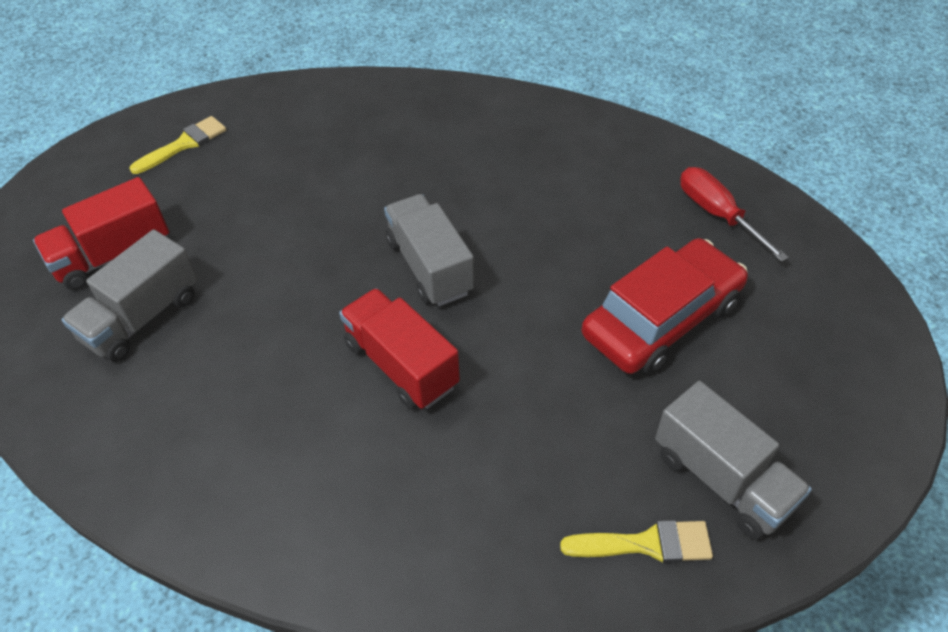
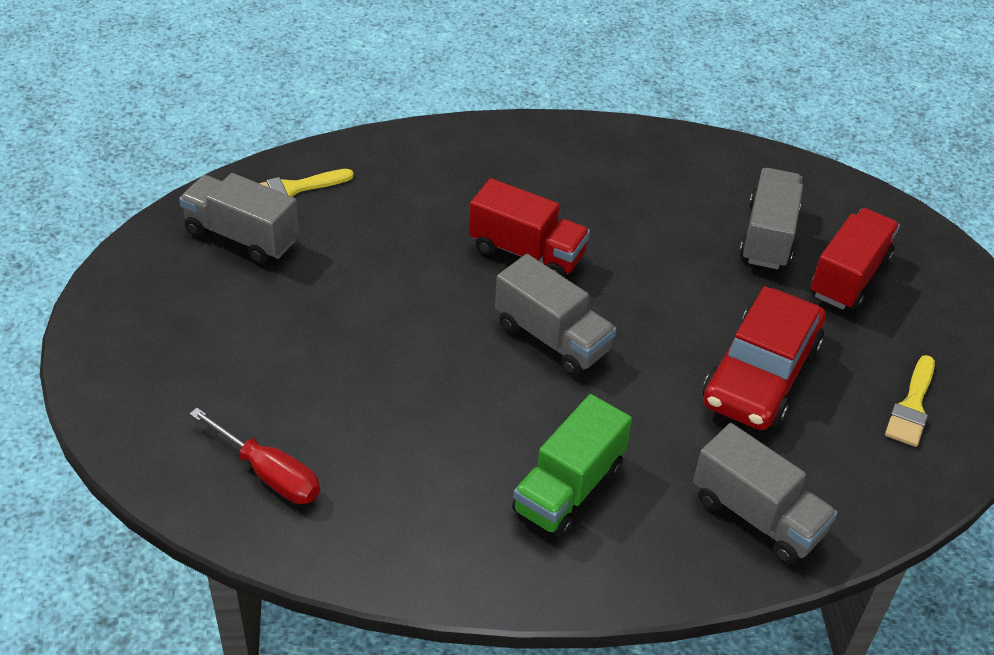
camera: 155 degrees right, 5 degrees down
red car [582,238,748,374] -> red car moved to [703,286,826,430]
none -> green truck [512,394,632,538]
none -> grey truck [693,423,837,565]

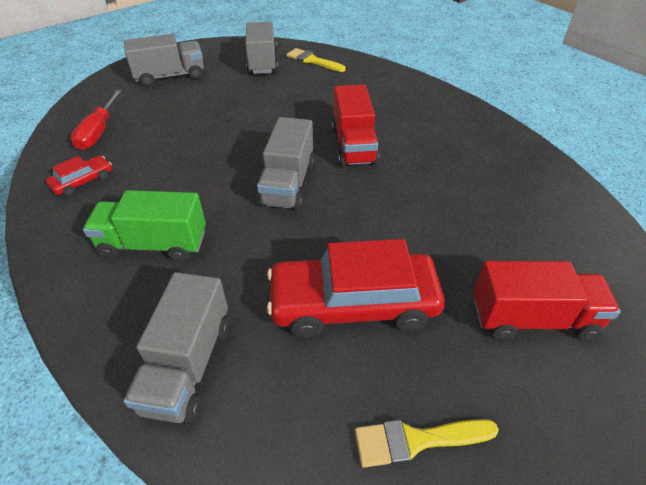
camera: 60 degrees right, 0 degrees up
grey truck [739,168,803,269] -> grey truck moved to [124,34,204,86]
none -> red car [46,155,112,196]

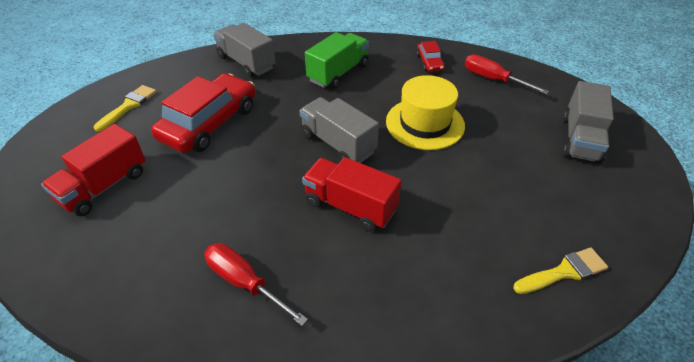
camera: 125 degrees right, 0 degrees up
grey truck [245,22,278,74] -> none
none -> red screwdriver [204,243,308,326]
none -> yellow hat [386,75,465,150]

